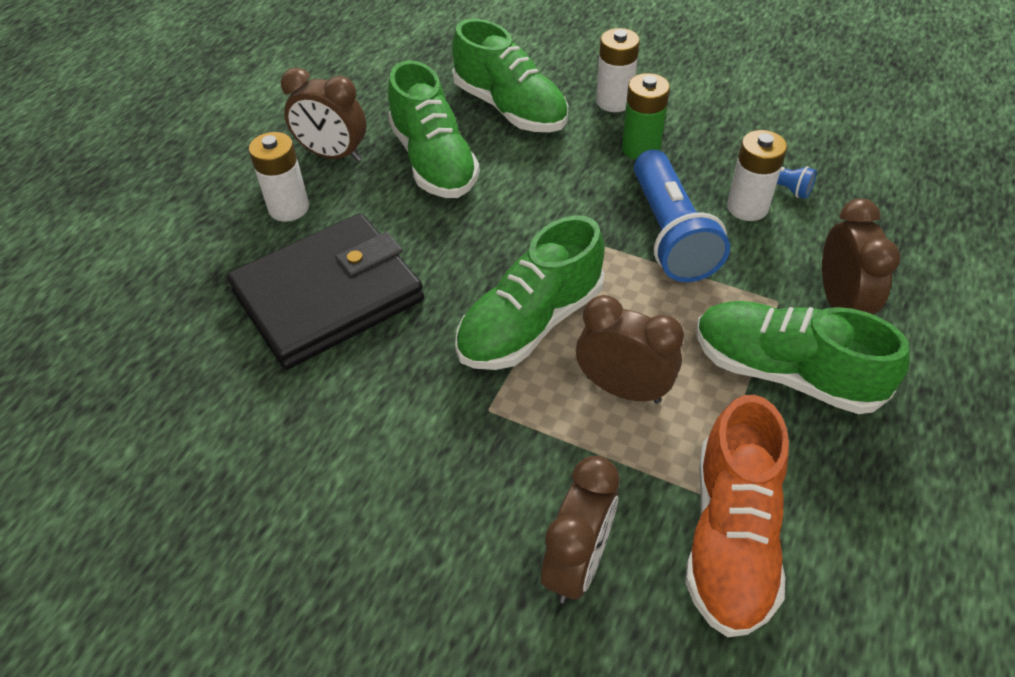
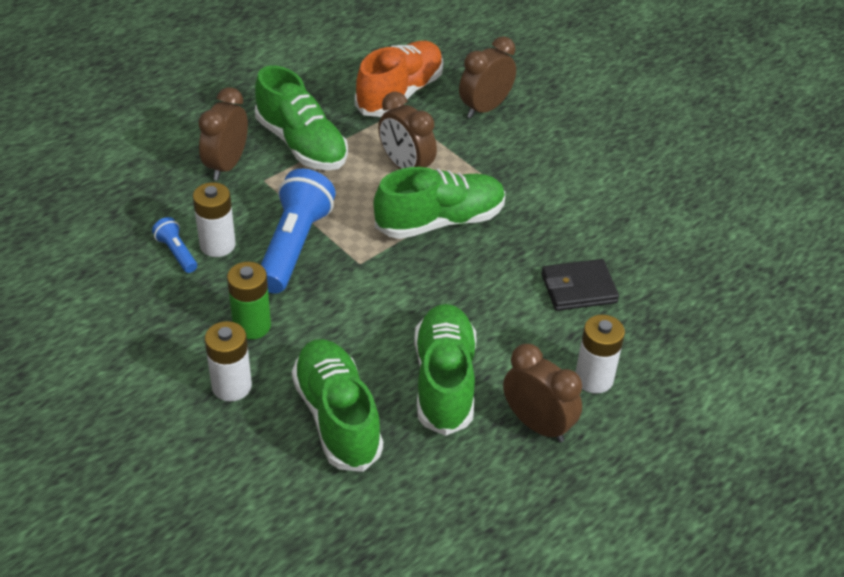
camera: 160 degrees left, 5 degrees down
black wallet [227,213,424,369] -> black wallet [541,259,619,311], size x0.52

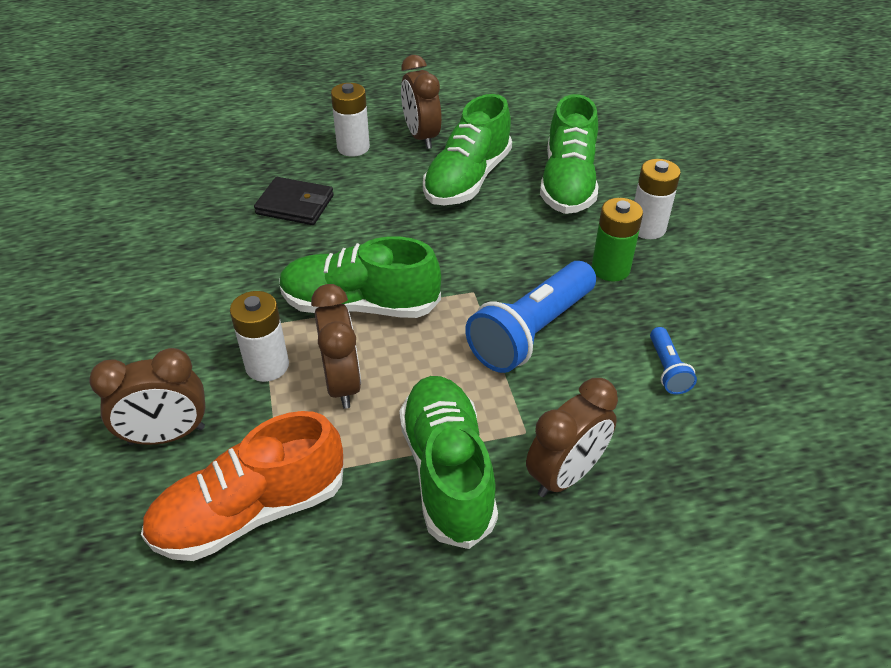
camera: 150 degrees left, 0 degrees up
white battery [193,182,236,257] -> white battery moved to [230,291,289,382]

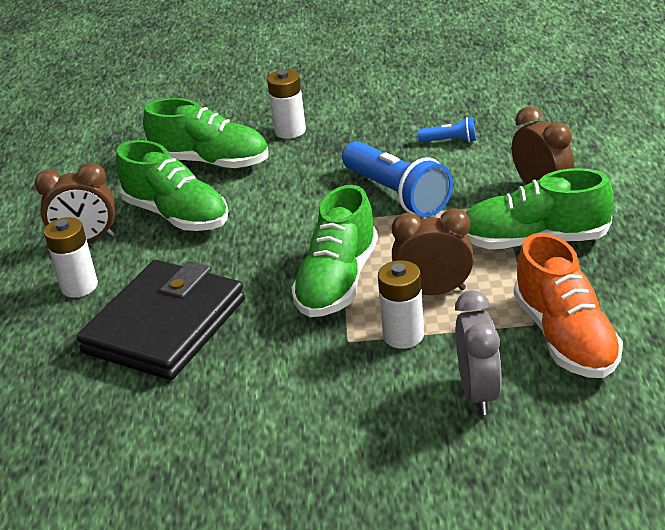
camera: 75 degrees left, 10 degrees down
brown clock [89,348,205,445] -> grey clock [455,290,502,415]
black wallet [254,177,334,225] -> black wallet [77,260,245,380], size x1.91
green battery [592,198,643,281] -> none

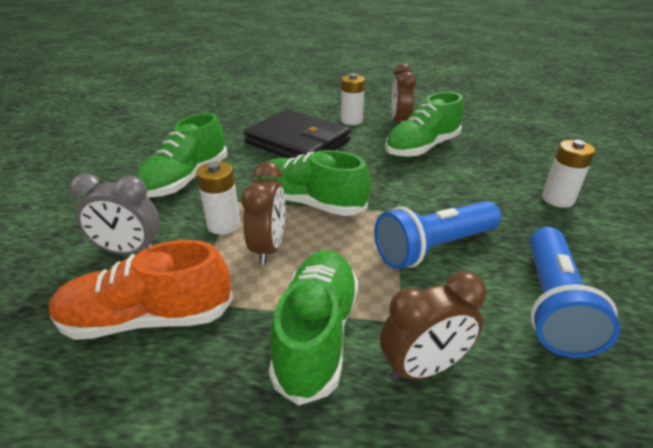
camera: 95 degrees right, 0 degrees up
green shoe [143,98,269,169] -> green shoe moved to [135,113,227,198]
blue flashlight [418,117,476,142] -> blue flashlight [529,227,620,358], size x2.12

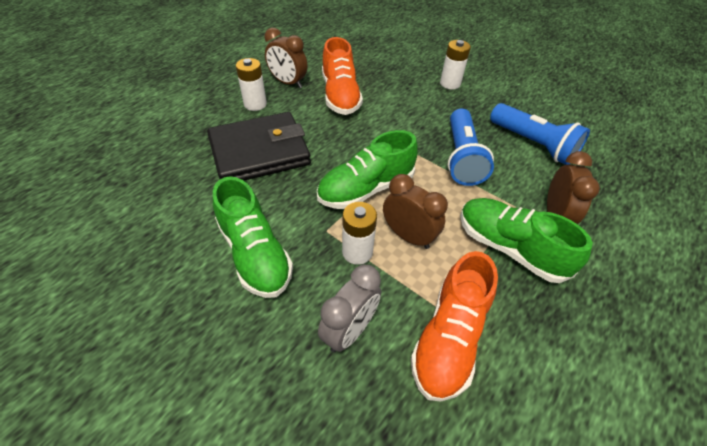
camera: 60 degrees left, 15 degrees up
green shoe [385,92,463,157] -> orange shoe [322,37,363,115]

